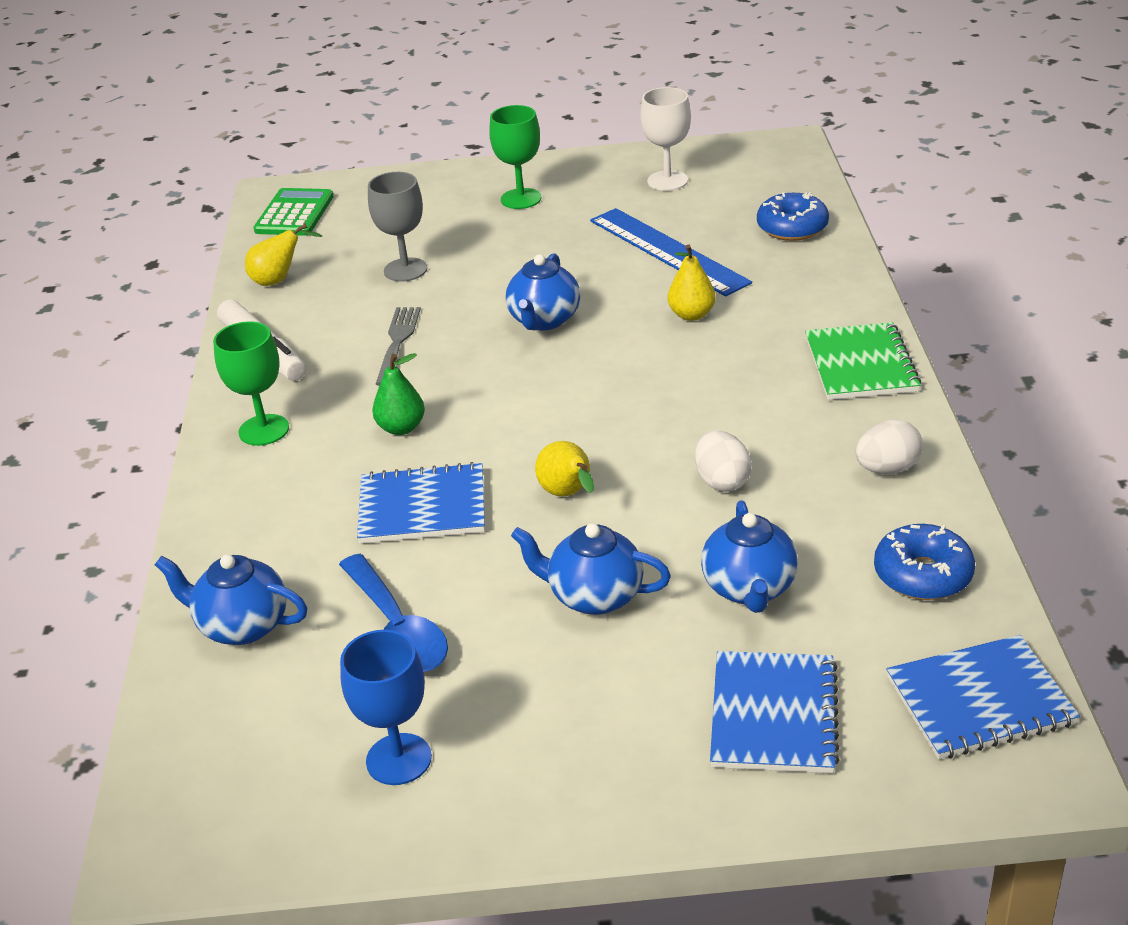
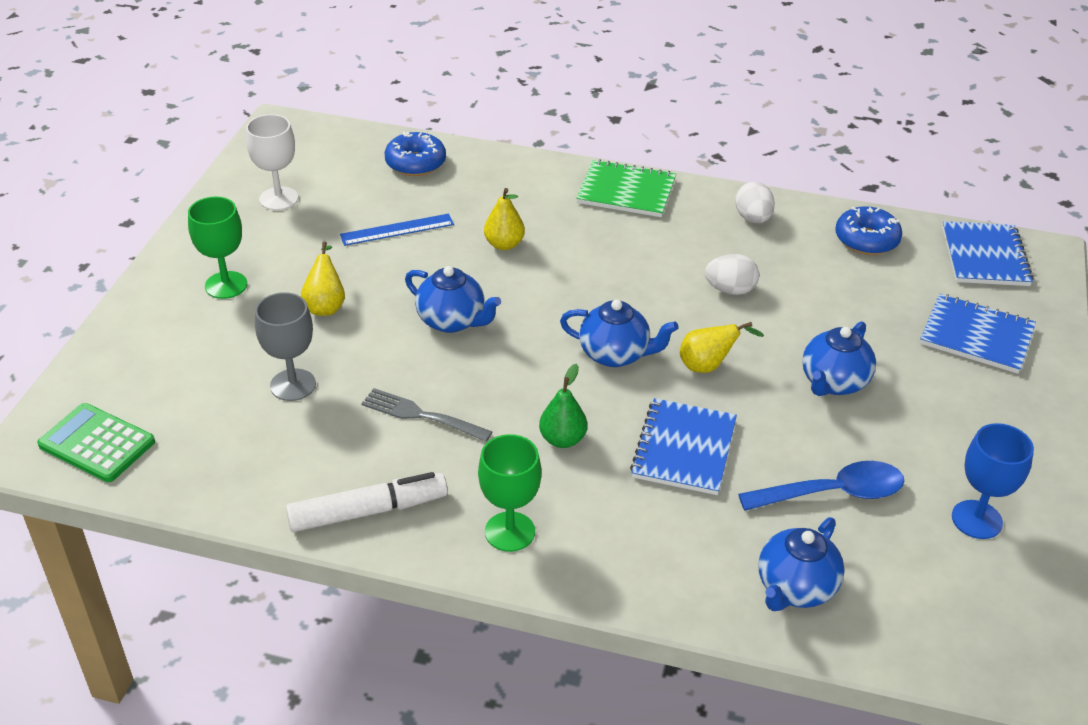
camera: 75 degrees left, 5 degrees up
yellow pear [245,224,322,286] -> yellow pear moved to [301,242,345,316]
blue ruler [590,208,752,296] -> blue ruler [340,214,454,246], size x0.60
blue teapot [701,500,798,613] -> blue teapot moved to [560,300,679,367]

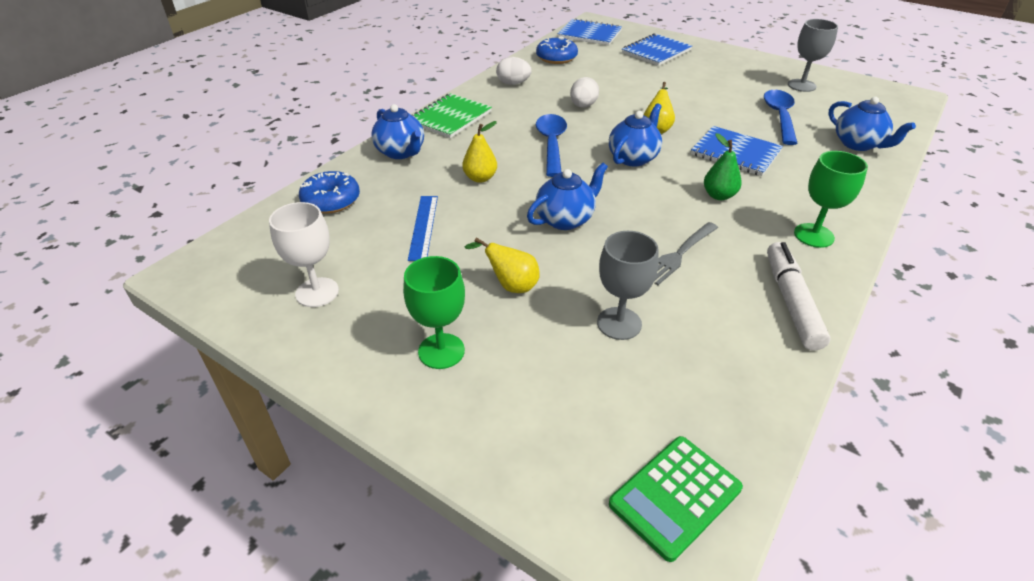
camera: 70 degrees left, 0 degrees up
blue teapot [802,321,876,396] -> blue teapot moved to [371,104,424,159]
blue goblet [952,423,1034,539] -> grey goblet [788,19,838,92]
none -> blue spoon [536,114,567,177]

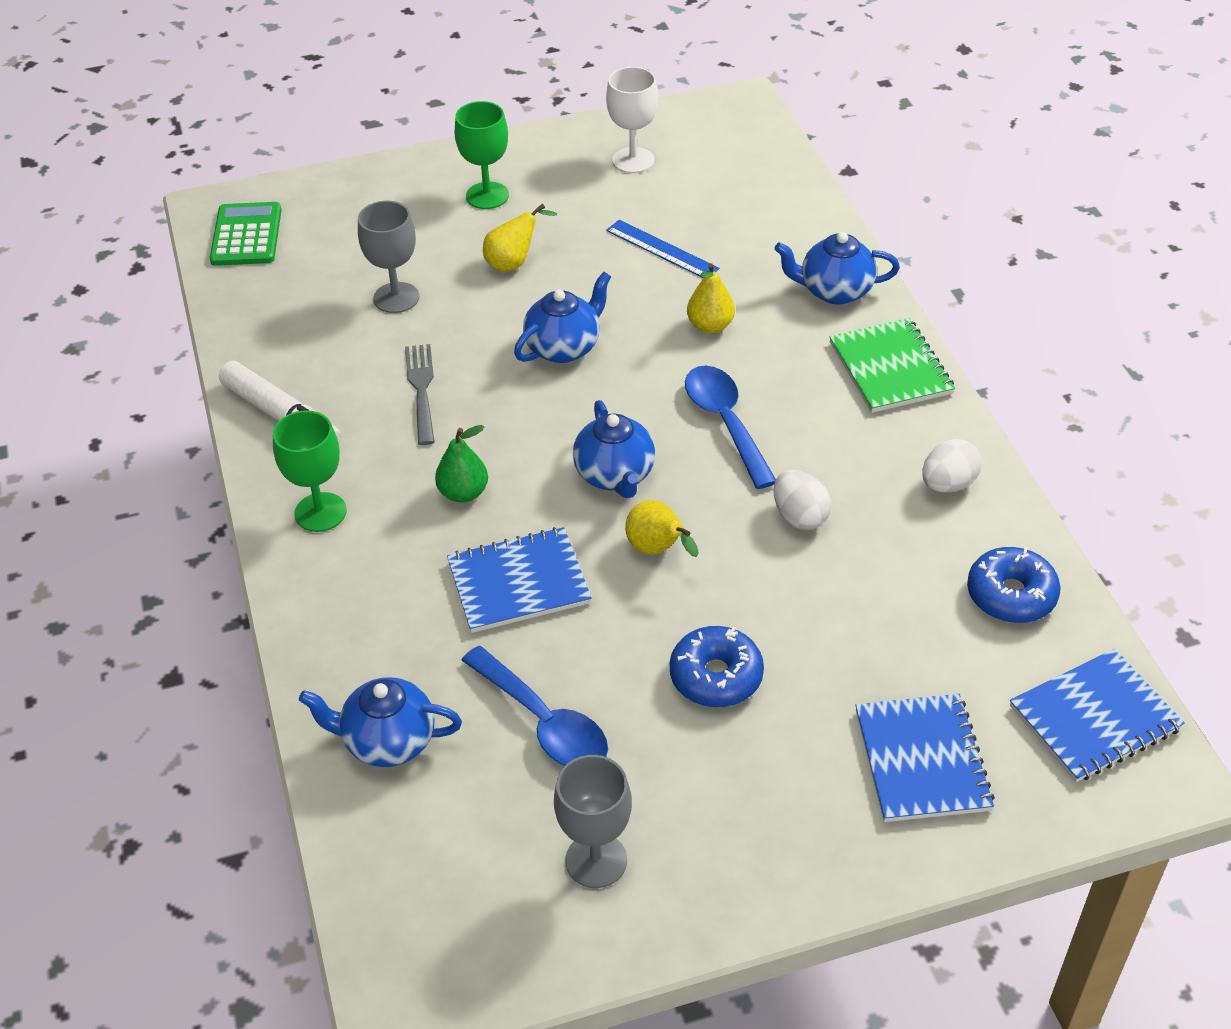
camera: 130 degrees right, 5 degrees up
blue donut [299,171,360,214] -> blue donut moved to [670,626,764,707]
blue teapot [527,162,608,230] -> blue teapot turned 135 degrees counterclockwise [514,272,611,363]
blue spoon [536,114,567,177] -> blue spoon turned 150 degrees counterclockwise [685,366,776,489]

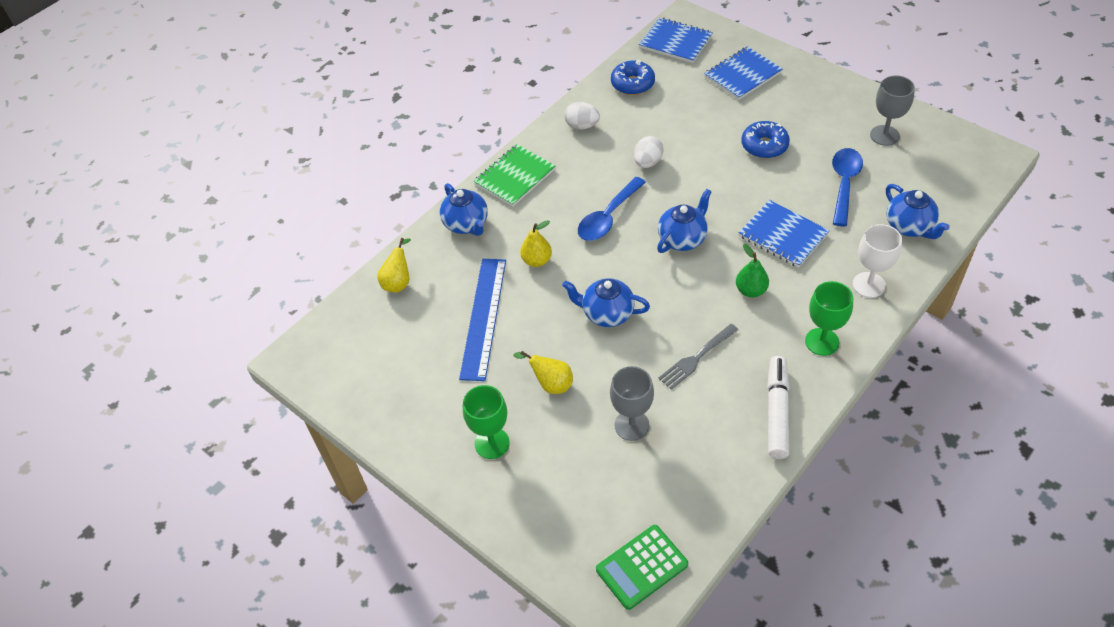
camera: 120 degrees left, 5 degrees up
white goblet [606,67,658,173] -> white goblet moved to [853,224,902,298]
blue ruler [606,220,720,278] -> blue ruler [459,259,506,381], size x1.66
yellow pear [625,500,699,557] -> yellow pear moved to [377,238,411,293]

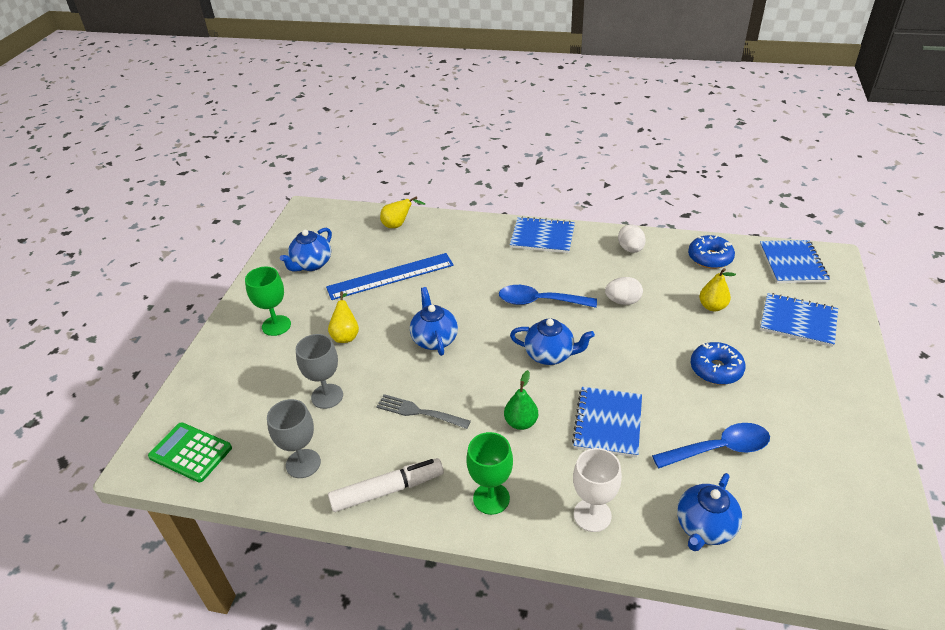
camera: 60 degrees right, 10 degrees down
blue teapot [440,183,488,236] -> blue teapot moved to [280,228,332,272]
green notebook [474,144,556,207] -> blue notebook [510,216,575,253]
yellow pear [520,220,552,267] -> yellow pear moved to [699,268,736,311]
grey goblet [870,76,915,146] -> grey goblet moved to [267,399,321,478]

